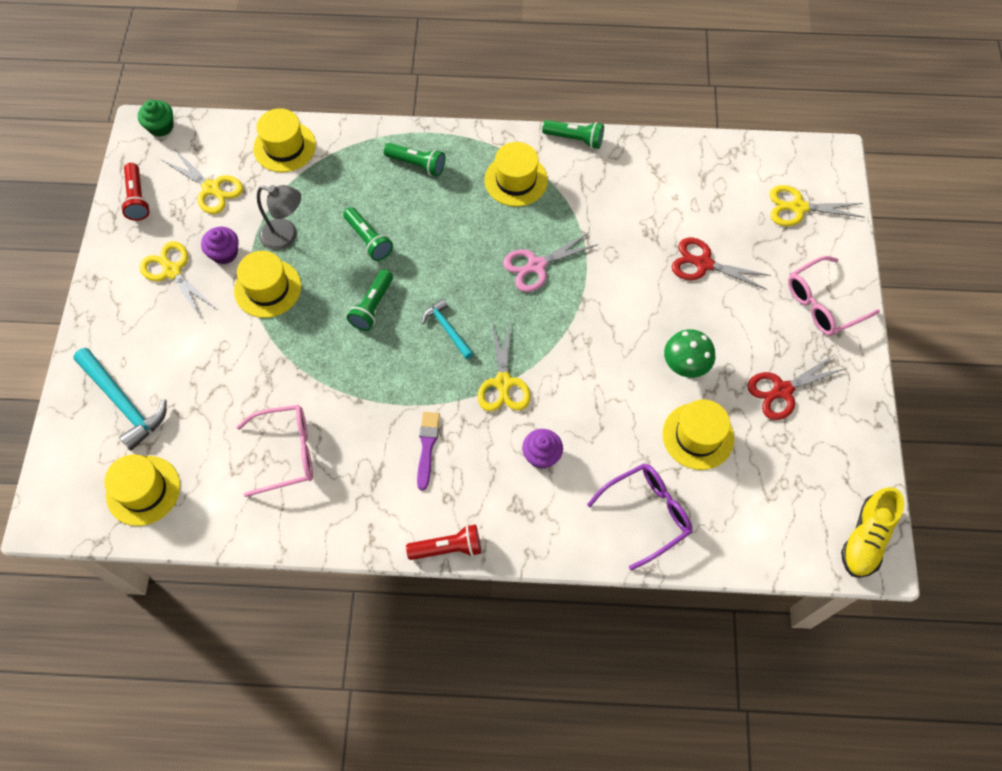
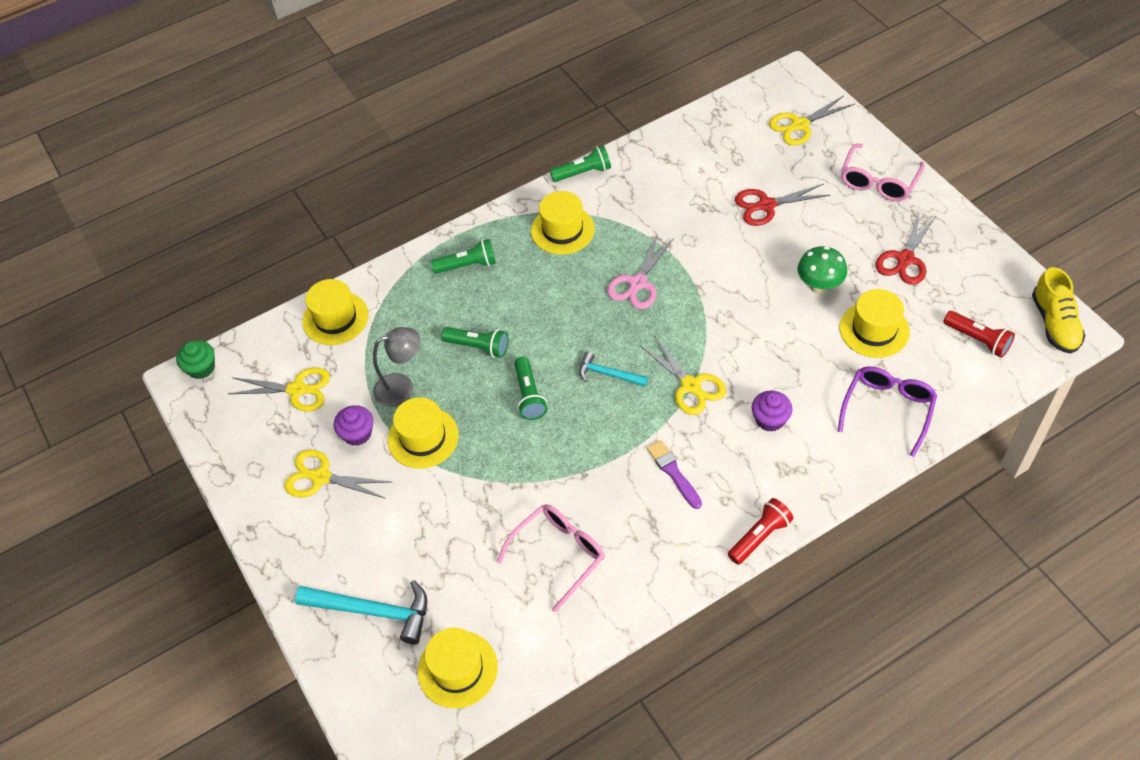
camera: 30 degrees left, 10 degrees down
red flashlight [121,163,150,221] -> red flashlight moved to [944,311,1015,358]

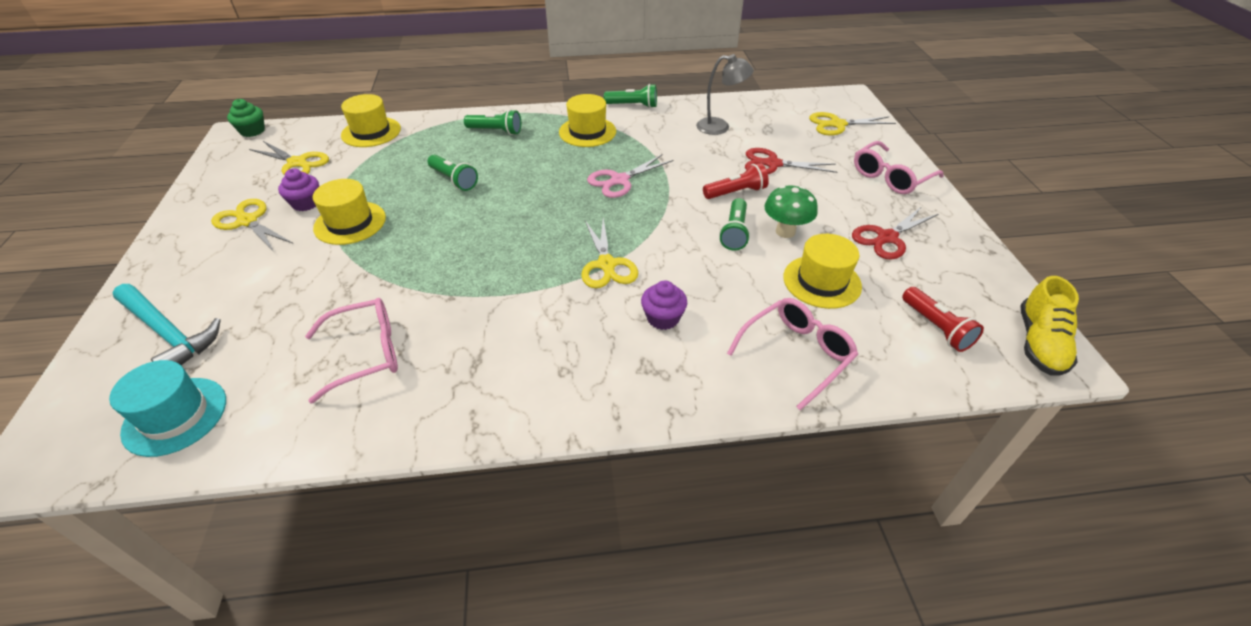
camera: 20 degrees right, 10 degrees down
grey lamp [373,327,420,407] -> grey lamp moved to [696,54,754,135]
yellow hat [418,628,498,709] -> turquoise hat [109,360,226,457]
green flashlight [514,357,547,420] -> green flashlight moved to [719,198,750,251]
turquoise hammer [579,352,648,387] -> none
purple brush [647,440,702,509] -> none
red flashlight [728,498,794,565] -> red flashlight moved to [703,163,769,199]
purple glasses [838,366,937,457] -> pink glasses [727,298,858,410]

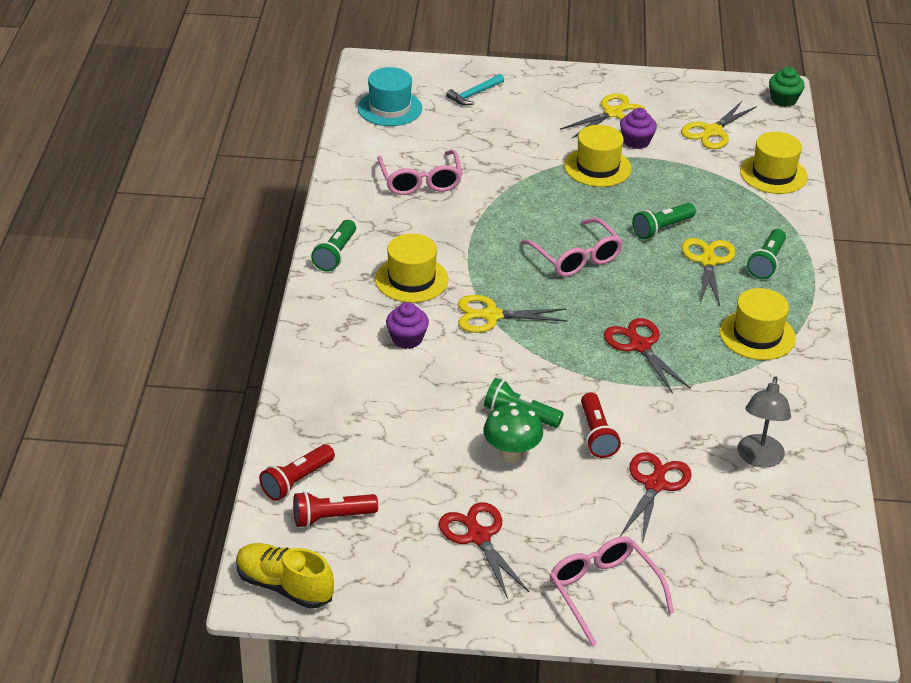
camera: 100 degrees right, 5 degrees down
turquoise hammer [112,284,221,365] -> turquoise hammer [446,74,504,105], size x0.58
pink scissors [587,154,673,198] -> red scissors [604,318,691,394]
green flashlight [604,84,657,108] -> green flashlight moved to [311,220,356,272]
pink glasses [727,298,858,410] -> pink glasses moved to [521,218,623,277]
yellow hat [783,234,862,309] -> yellow hat moved to [375,234,449,303]
yellow scissors [809,112,896,135] -> yellow scissors moved to [681,238,735,306]
none -> red flashlight [259,444,335,501]

